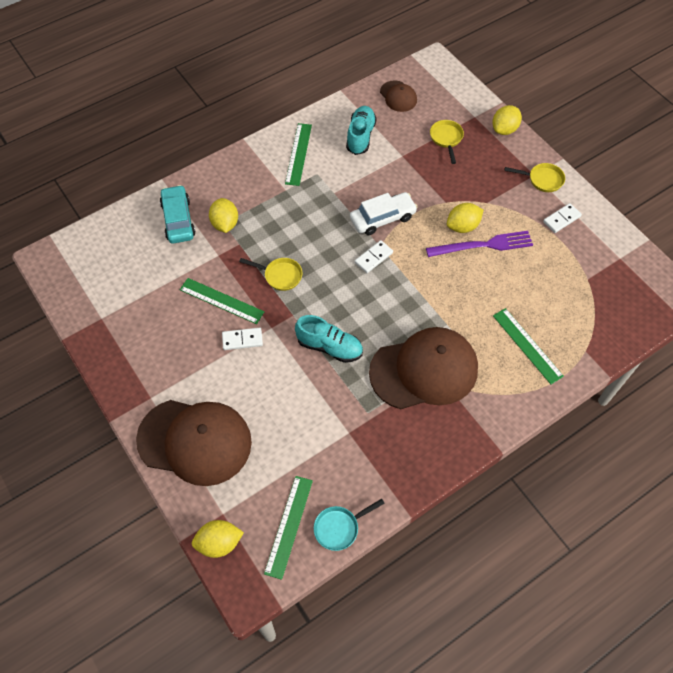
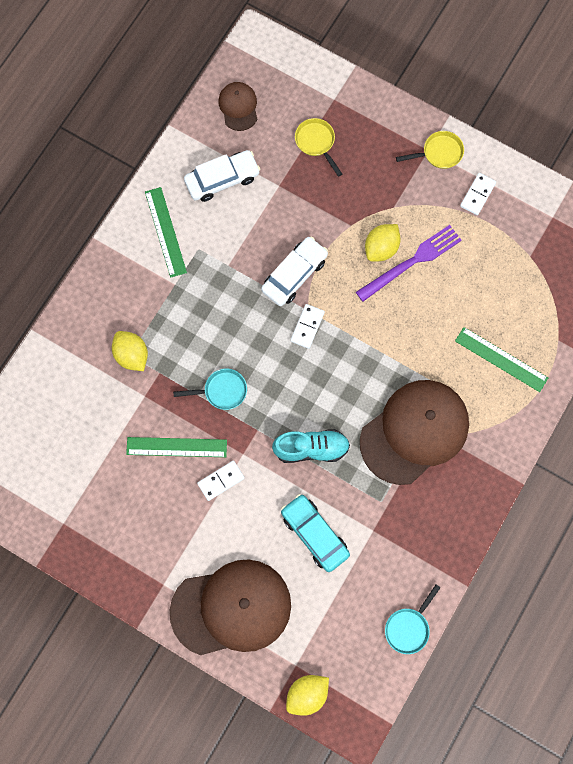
camera: 25 degrees left, 15 degrees up
turquoise car [160,185,195,244] -> turquoise car moved to [281,494,350,572]
yellow pan [239,258,302,291] -> turquoise pan [173,369,247,410]
green ruler [264,476,313,580] -> none
turquoise shoe [346,106,377,155] -> white car [184,150,261,202]
brown cap [380,80,417,112] -> brown cap turned 135 degrees counterclockwise [218,82,257,131]
yellow lemon [492,105,522,135] -> none

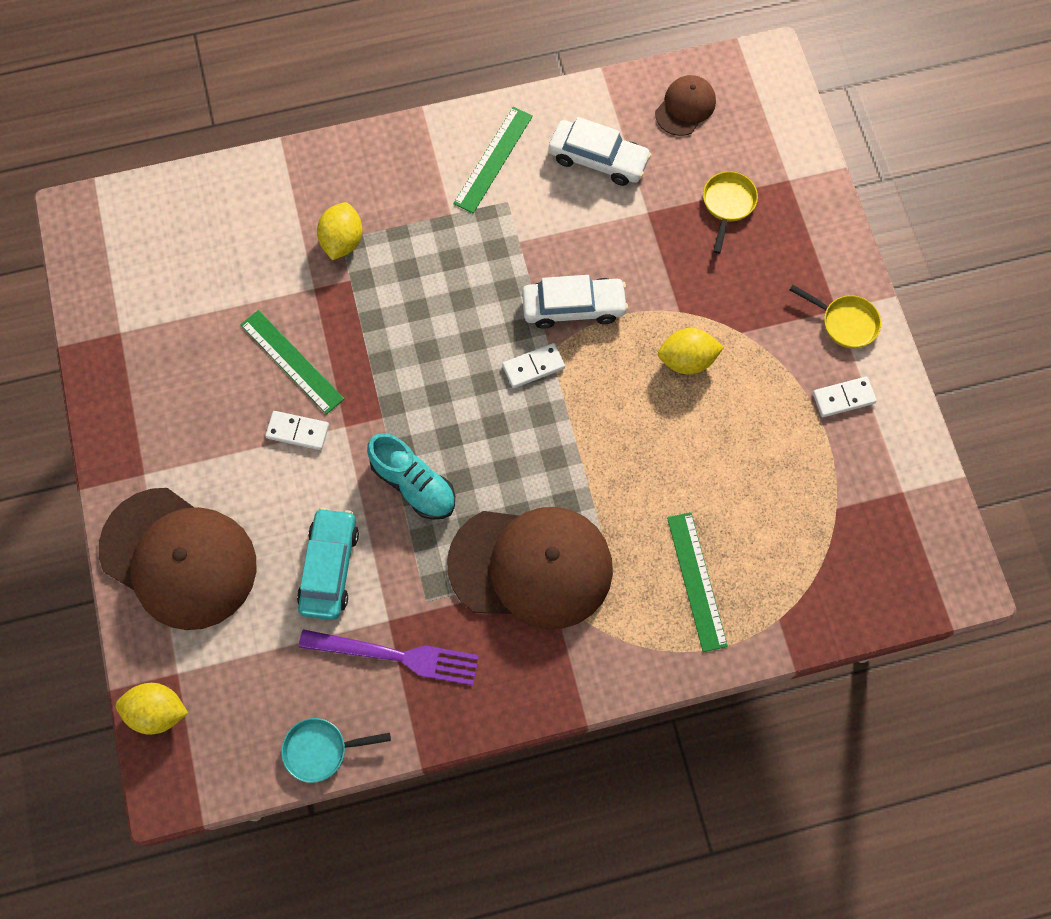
camera: 45 degrees right, 5 degrees down
turquoise pan [173,369,247,410] -> none
purple fork [356,225,462,302] -> purple fork moved to [299,629,479,685]

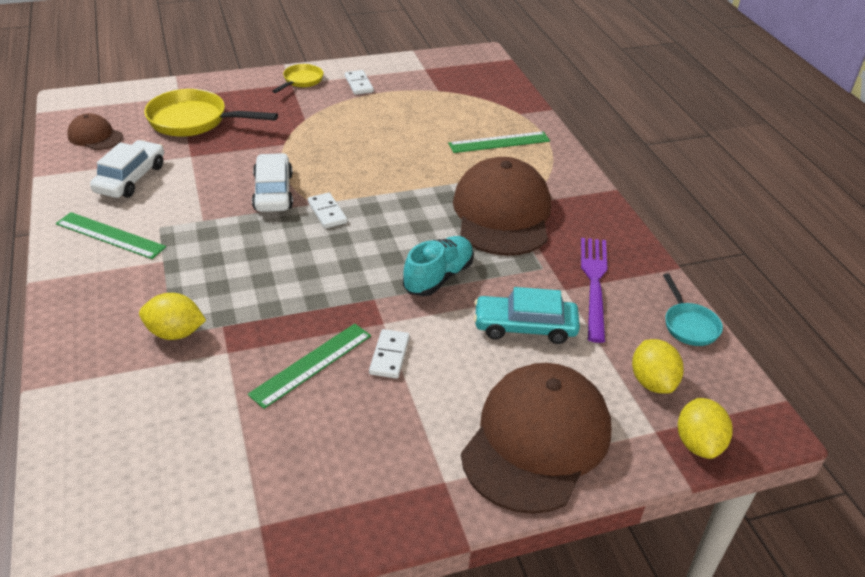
camera: 95 degrees left, 30 degrees down
yellow lemon [658,328,724,375] -> yellow lemon moved to [632,339,684,394]
yellow pan [703,171,758,254] -> yellow pan [144,89,278,137], size x1.80

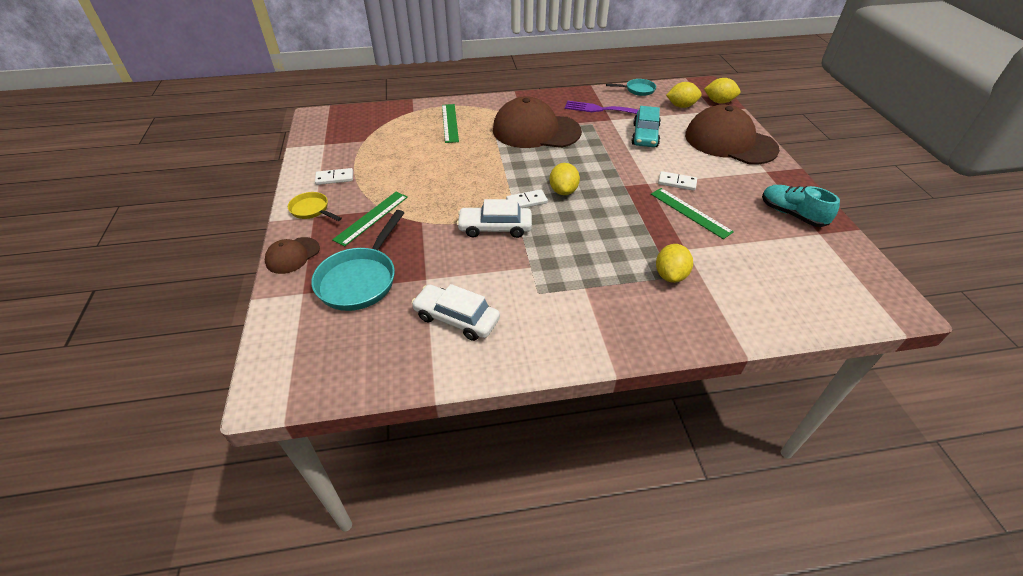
camera: 80 degrees left, 5 degrees up
green ruler [56,212,166,259] -> green ruler moved to [332,192,408,247]
brown cap [67,113,123,150] -> brown cap moved to [265,237,320,274]
yellow pan [144,89,278,137] -> turquoise pan [311,210,404,311]
turquoise shoe [403,236,474,296] -> turquoise shoe moved to [762,185,840,227]
none -> yellow lemon [549,163,580,195]

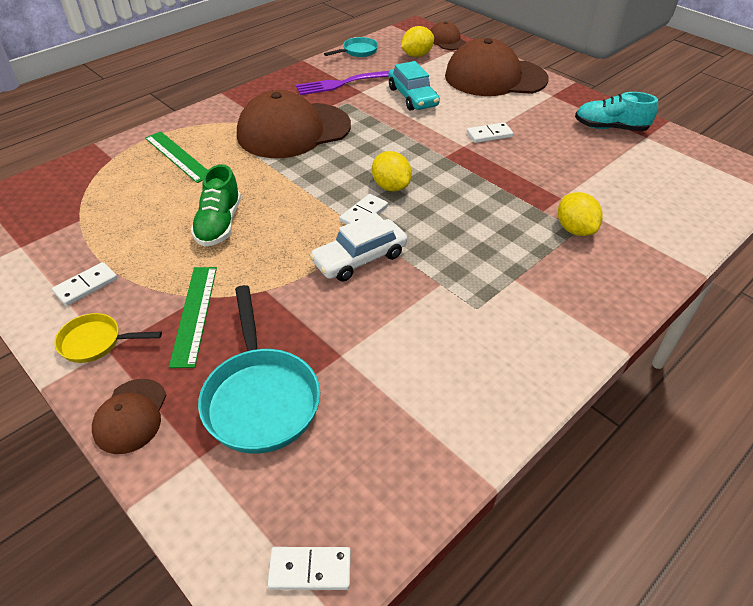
camera: 35 degrees left, 0 degrees up
white car [411,284,500,341] -> none
green ruler [651,188,734,239] -> none
yellow lemon [704,78,740,103] -> brown cap [430,22,466,50]
none -> green shoe [191,164,241,246]
none -> white domino [267,547,351,590]

